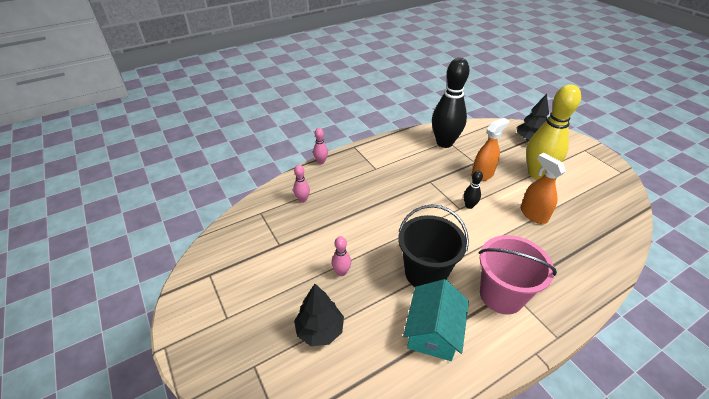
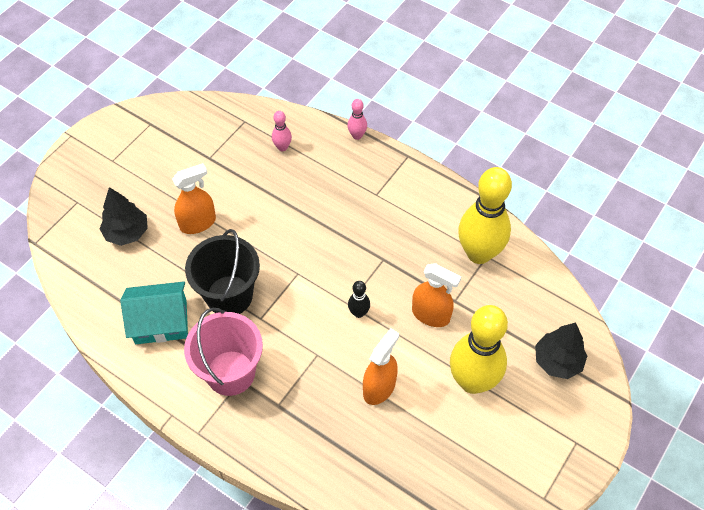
camera: 65 degrees right, 15 degrees up
pink bowling pin [332,236,351,276] -> orange spray bottle [172,163,216,234]
black bowling pin [432,58,470,148] -> yellow bowling pin [458,167,512,264]

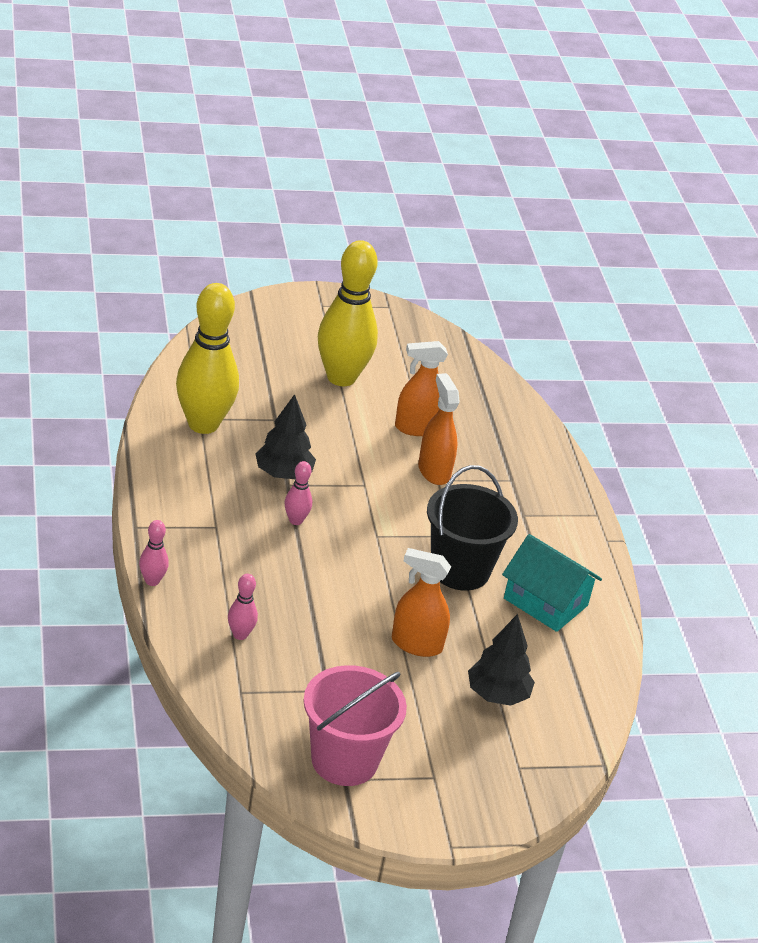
camera: 140 degrees left, 20 degrees down
pink bucket [184,308,263,396] -> pink bucket moved to [303,665,407,786]
black bowling pin [348,281,370,318] -> none
orange spray bottle [412,263,462,327] -> orange spray bottle moved to [418,373,460,485]
black tree [535,323,587,379] -> black tree moved to [255,394,316,479]
none -> pink bowling pin [285,461,312,525]

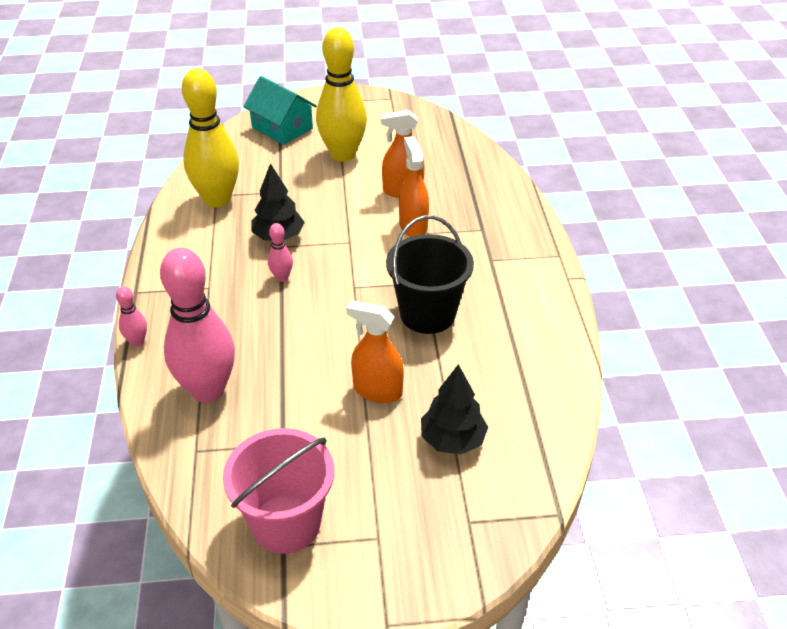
camera: 10 degrees right, 5 degrees up
pink bowling pin [228,574,258,640] -> pink bowling pin [160,248,235,403], size x2.34
turquoise house [502,534,602,632] -> turquoise house moved to [243,76,317,145]

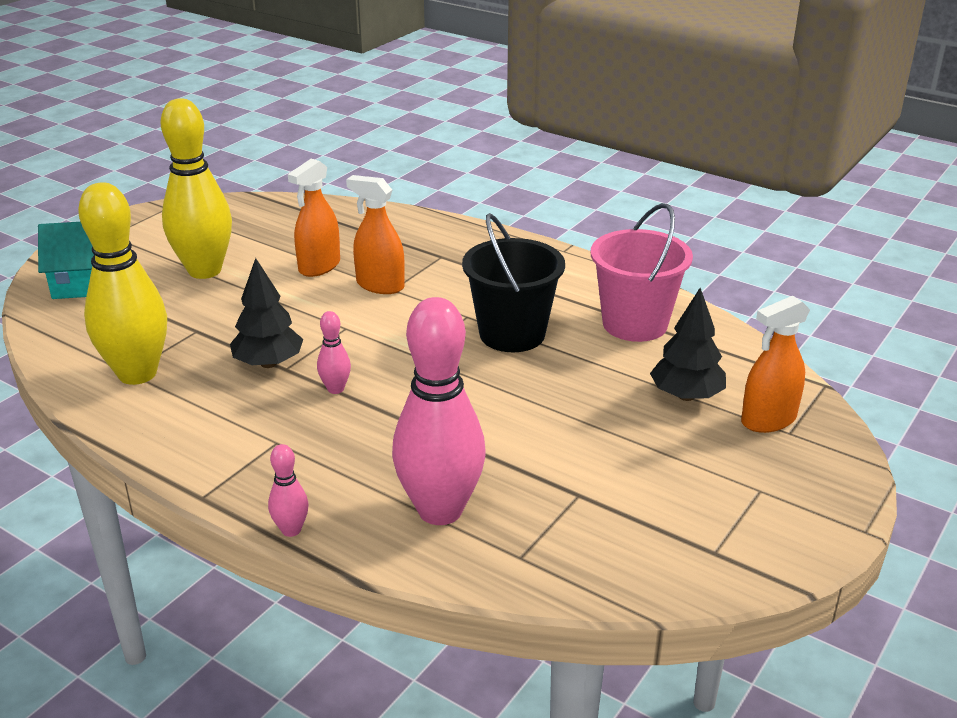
camera: 50 degrees left, 10 degrees down
pink bucket [223,428,334,554] -> pink bucket moved to [591,203,693,342]
orange spray bottle [346,300,404,403] -> orange spray bottle moved to [741,296,810,433]

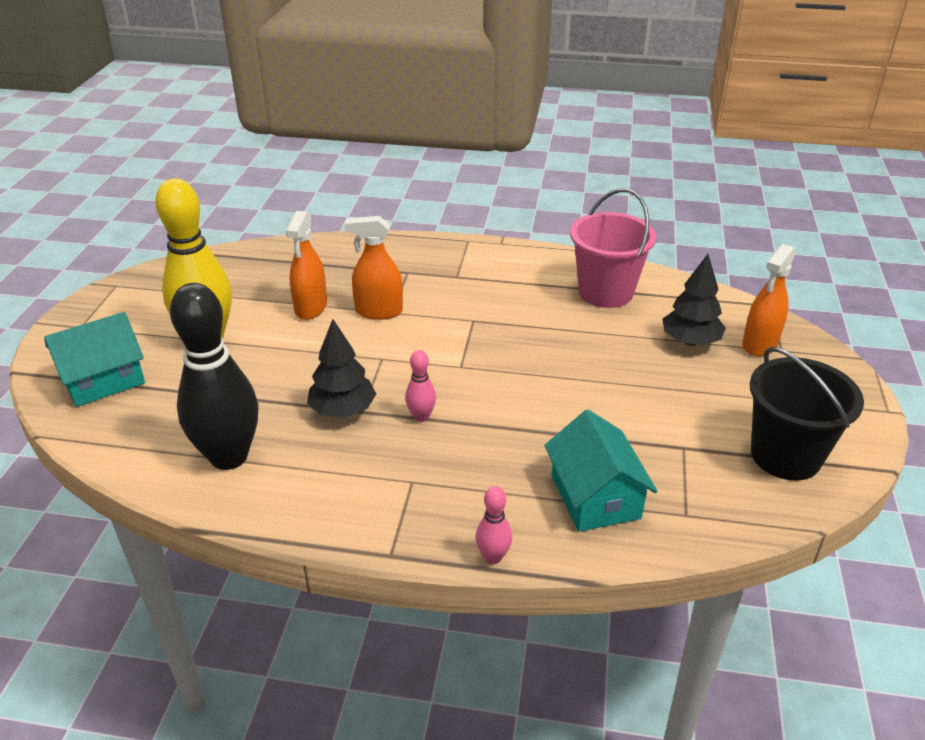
camera: 25 degrees left, 5 degrees up
yellow bowling pin [78,182,167,385] -> black bowling pin [170,283,259,470]
pink bowling pin [392,297,486,525] -> turquoise house [544,410,658,532]
black bucket [462,213,565,352] -> black bucket moved to [750,347,864,480]

